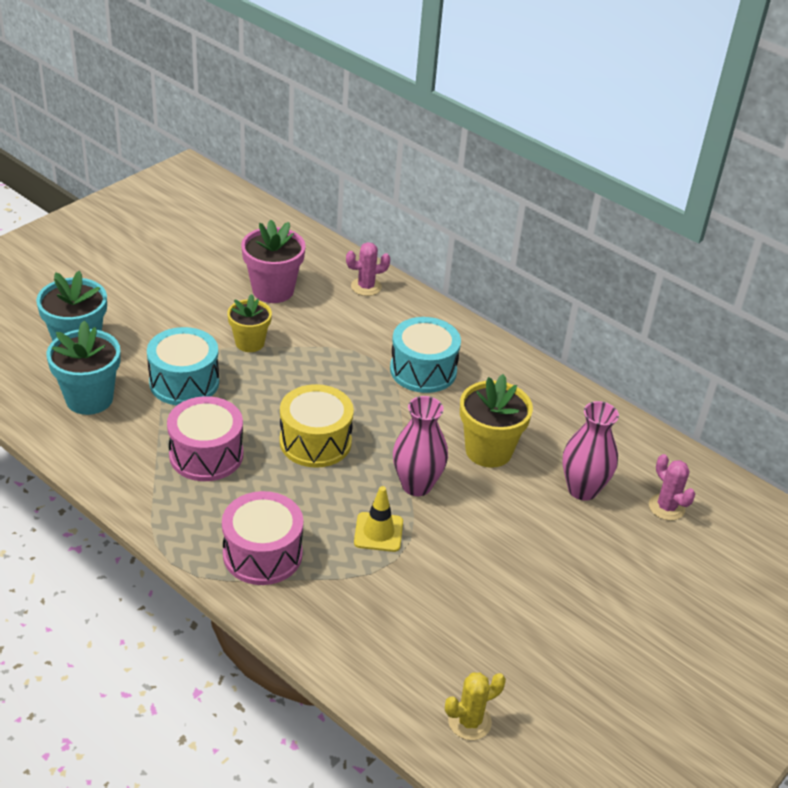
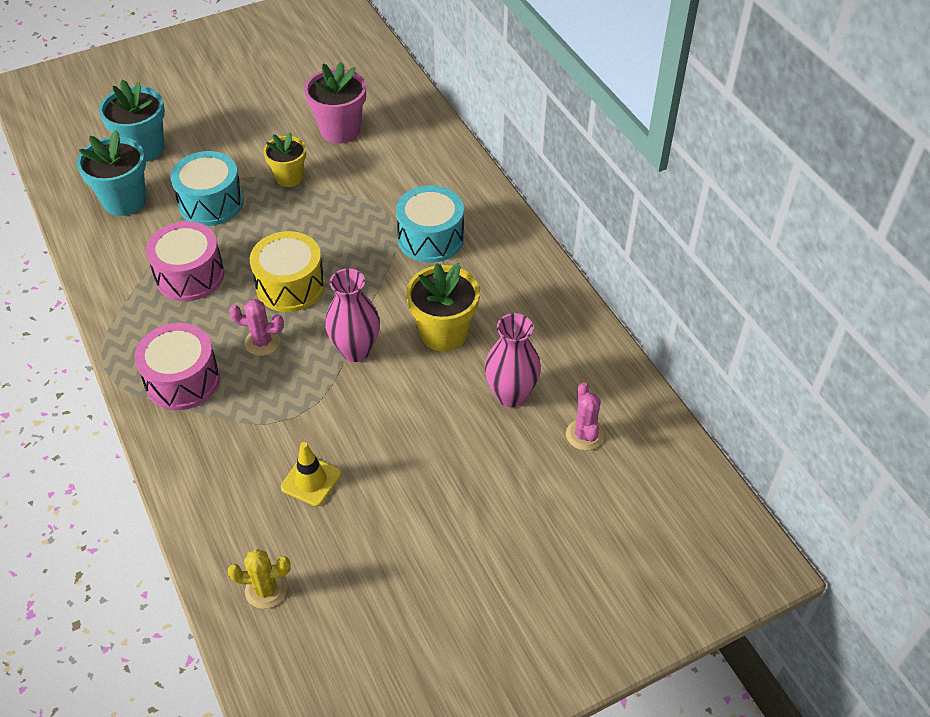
camera: 25 degrees right, 10 degrees up
pink cactus [346,242,390,296] -> pink cactus moved to [229,299,284,356]
yellow traffic cone [354,486,403,552] -> yellow traffic cone moved to [281,442,341,506]

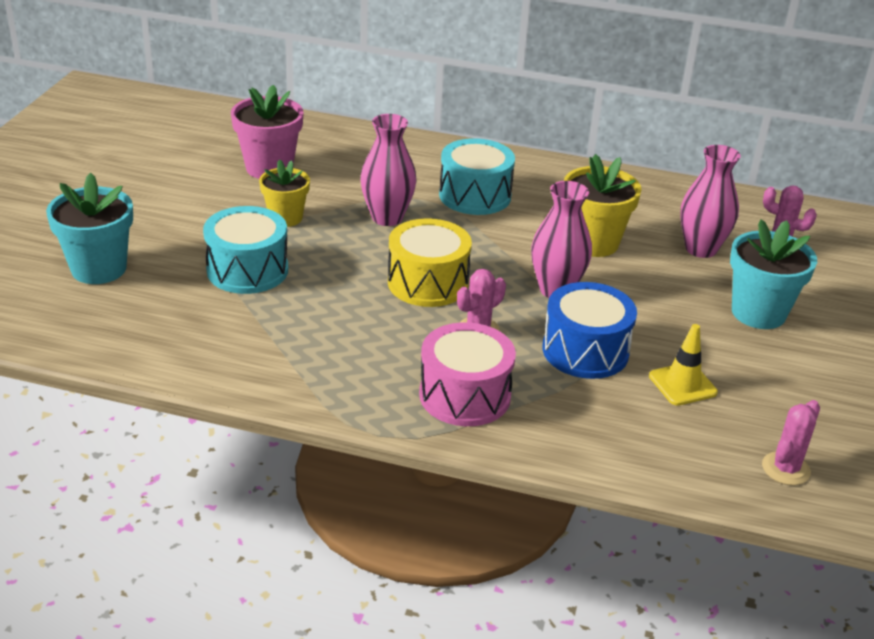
camera: 50 degrees left, 15 degrees down
turquoise flower pot [77,130,146,216] -> turquoise flower pot moved to [730,219,817,329]
pink drum [146,221,224,301] -> none
yellow cactus [228,549,291,609] -> pink cactus [762,400,820,485]
none -> pink vase [360,114,417,226]
none -> blue drum [543,282,637,379]

